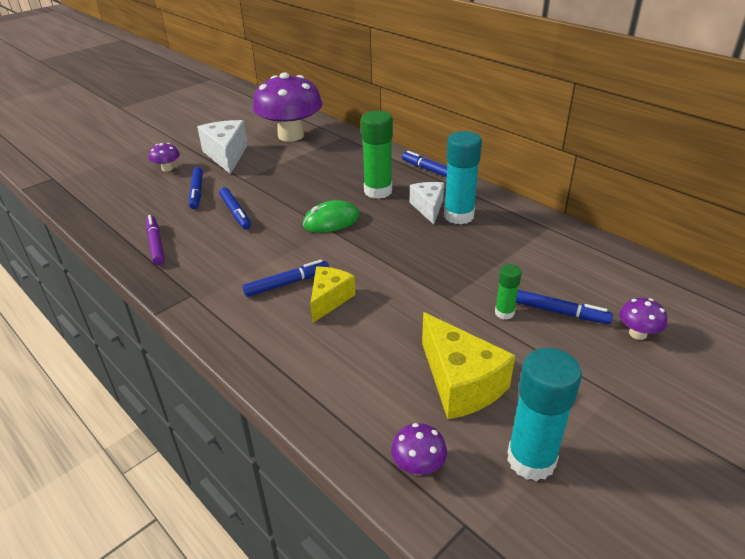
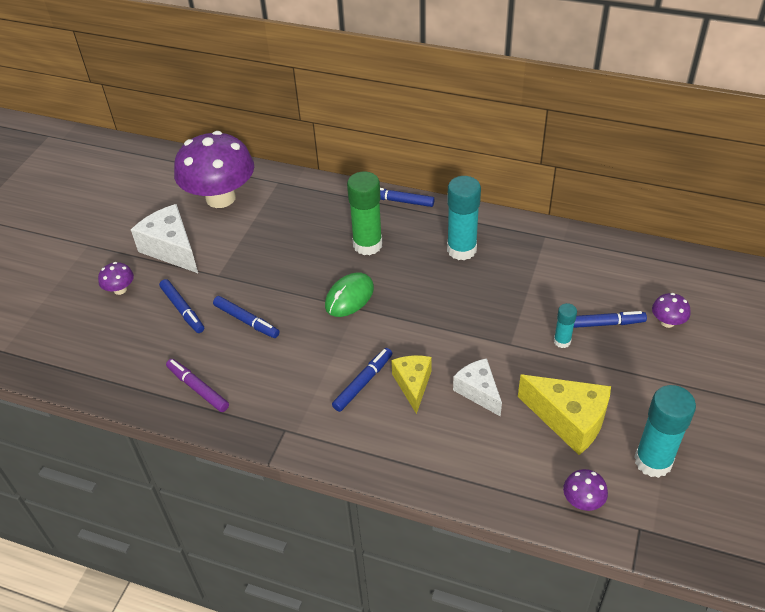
camera: 25 degrees left, 10 degrees up
white cheese [410,182,444,224] -> white cheese moved to [453,358,502,417]
green glue stick [495,264,522,320] -> turquoise glue stick [554,303,577,348]

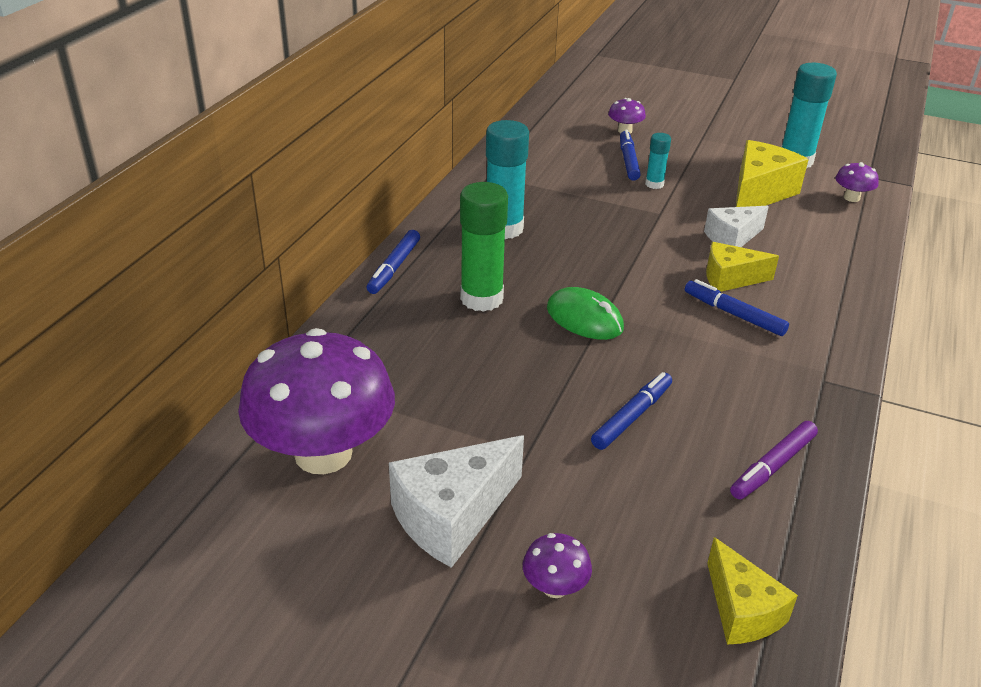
camera: 90 degrees left, 10 degrees down
blue marker [159,279,204,333] -> none
none -> yellow cheese [707,537,798,645]

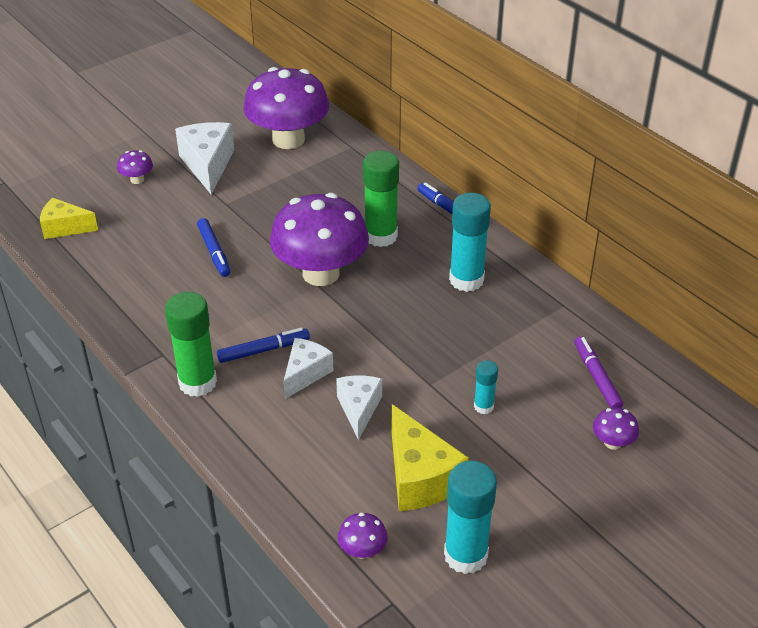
camera: 120 degrees right, 5 degrees up
green mouse [547,287,624,340] -> purple mushroom [270,193,369,286]
blue marker [620,130,641,181] -> none
yellow cheese [706,242,779,292] -> white cheese [283,338,333,399]
purple marker [730,421,818,499] -> purple marker moved to [575,336,623,408]
none -> green glue stick [165,292,217,397]

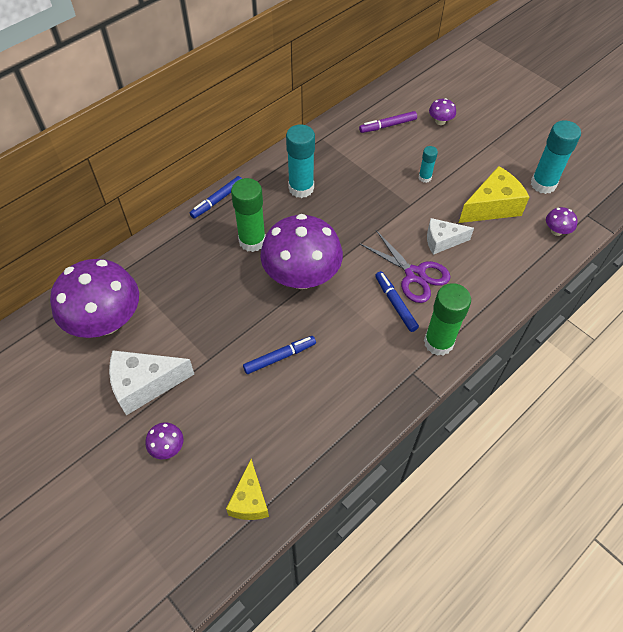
camera: 95 degrees left, 15 degrees up
white cheese [283,338,333,399] -> purple scissors [360,230,451,303]

